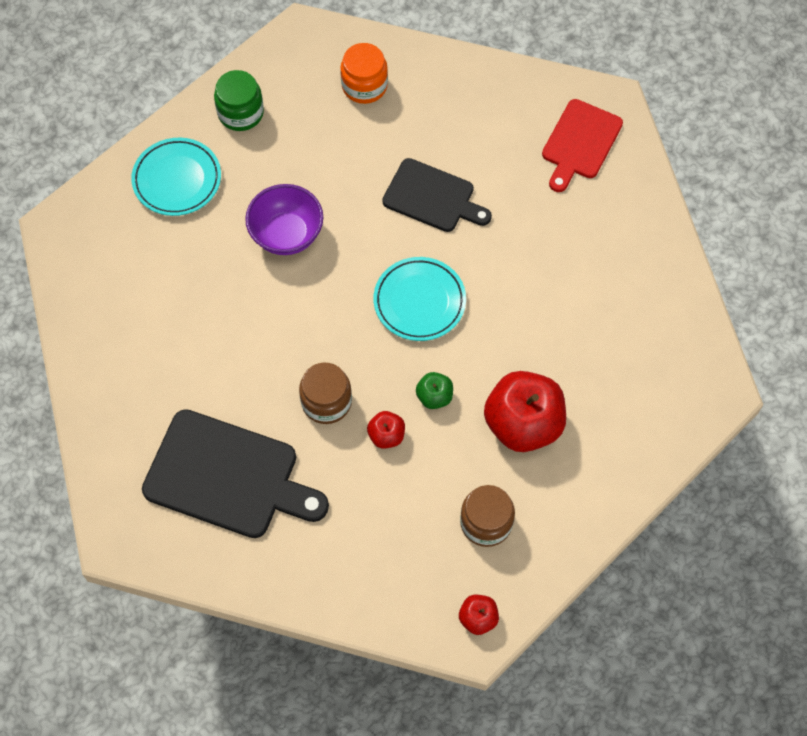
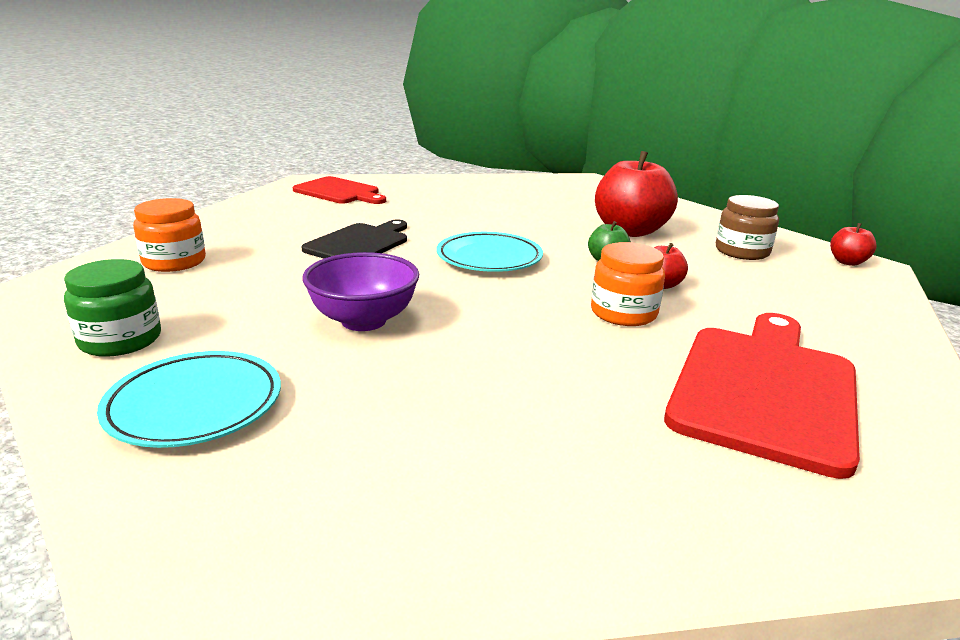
camera: 85 degrees left, 40 degrees down
black cutting board [142,409,329,538] -> red cutting board [664,313,860,479]
brown jar [299,363,352,424] -> orange jar [591,242,665,326]

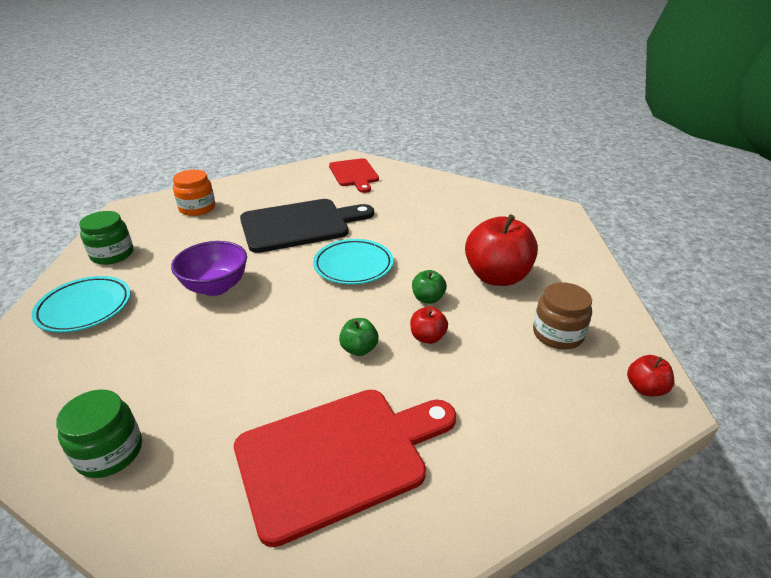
camera: 40 degrees right, 10 degrees up
black cutting board [301,220,407,258] -> black cutting board [240,199,374,253], size x1.56
orange jar [591,242,665,326] -> green apple [339,318,379,356]
none -> green jar [56,390,142,478]

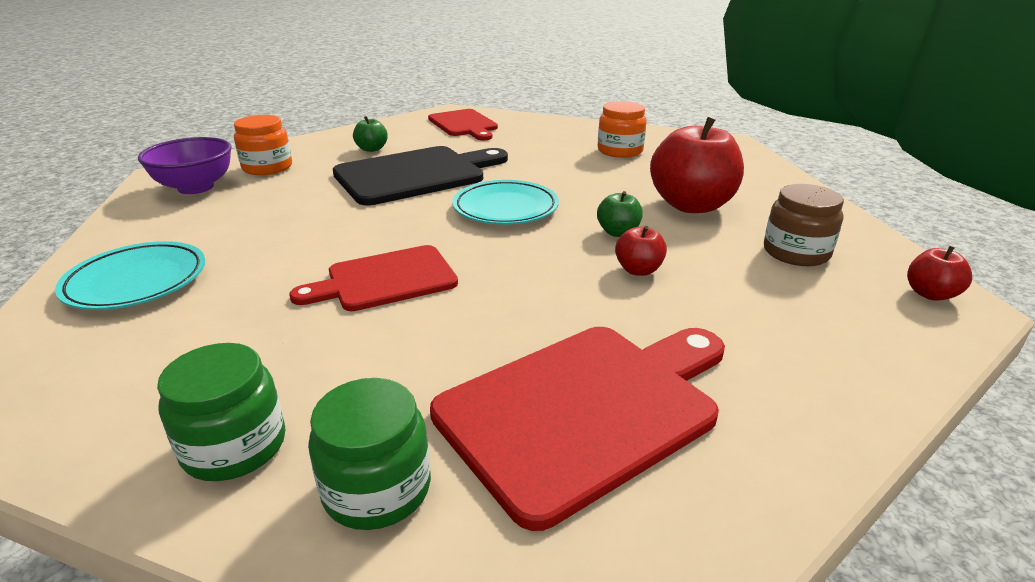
camera: 10 degrees left, 5 degrees down
green jar [79,211,133,265] -> green jar moved to [308,378,431,530]
purple bowl [171,241,247,296] -> purple bowl moved to [138,137,232,194]
green apple [339,318,379,356] -> green apple moved to [353,116,388,152]
none -> red cutting board [289,245,458,311]
none -> orange jar [598,101,647,158]

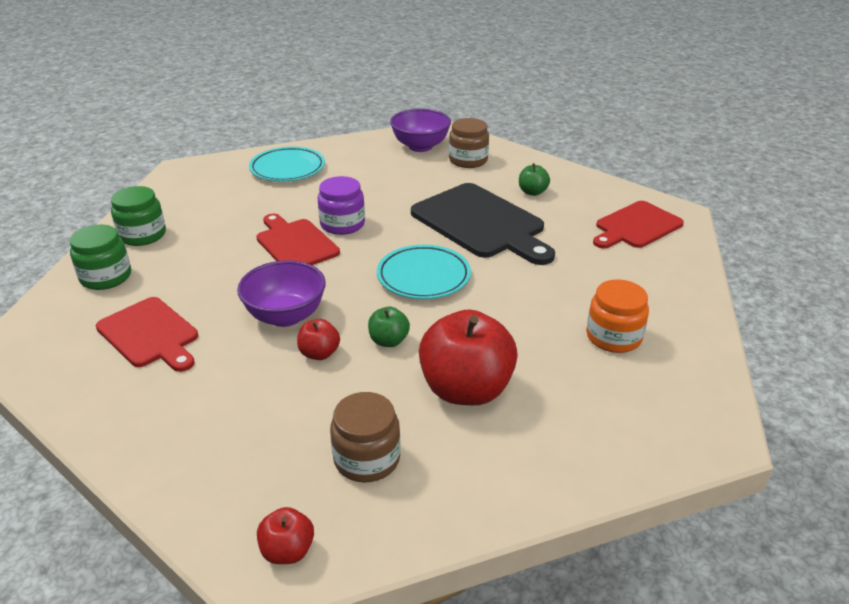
camera: 80 degrees right, 5 degrees up
orange jar [234,115,292,175] -> brown jar [449,118,489,168]
red cutting board [430,327,725,531] -> red cutting board [96,297,198,372], size x0.64
none -> purple bowl [237,260,326,327]
none -> purple jar [318,176,365,235]

